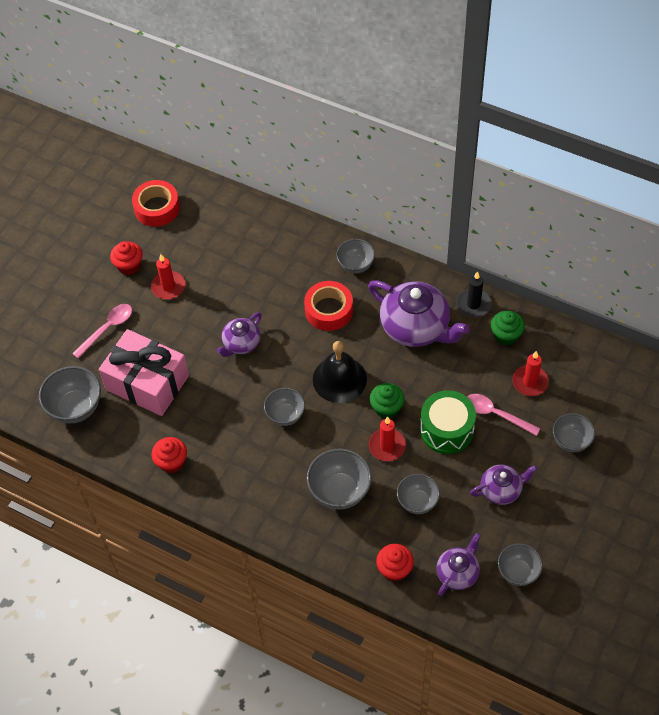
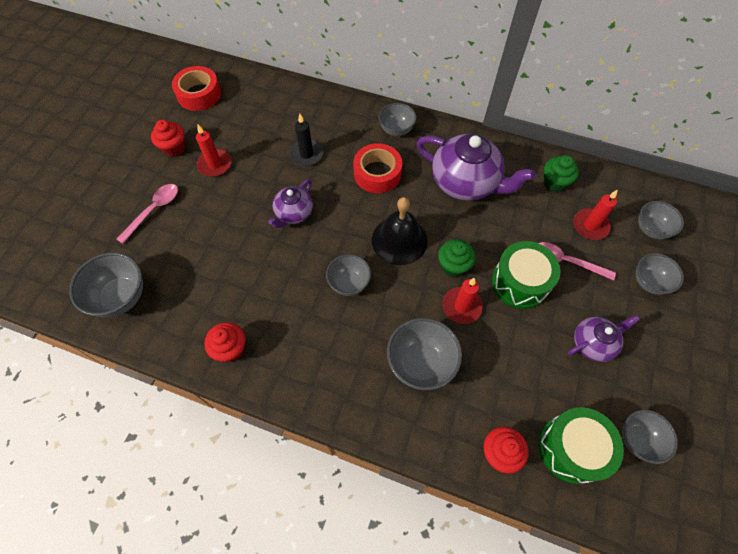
camera: 10 degrees left, 5 degrees up
pink gift [99,329,189,416] -> none
grey bowl [397,474,440,514] -> grey bowl moved to [638,201,684,240]
purple teapot [436,533,481,596] -> green drum [539,407,624,484]
black candle [456,271,492,317] -> black candle moved to [289,114,323,166]

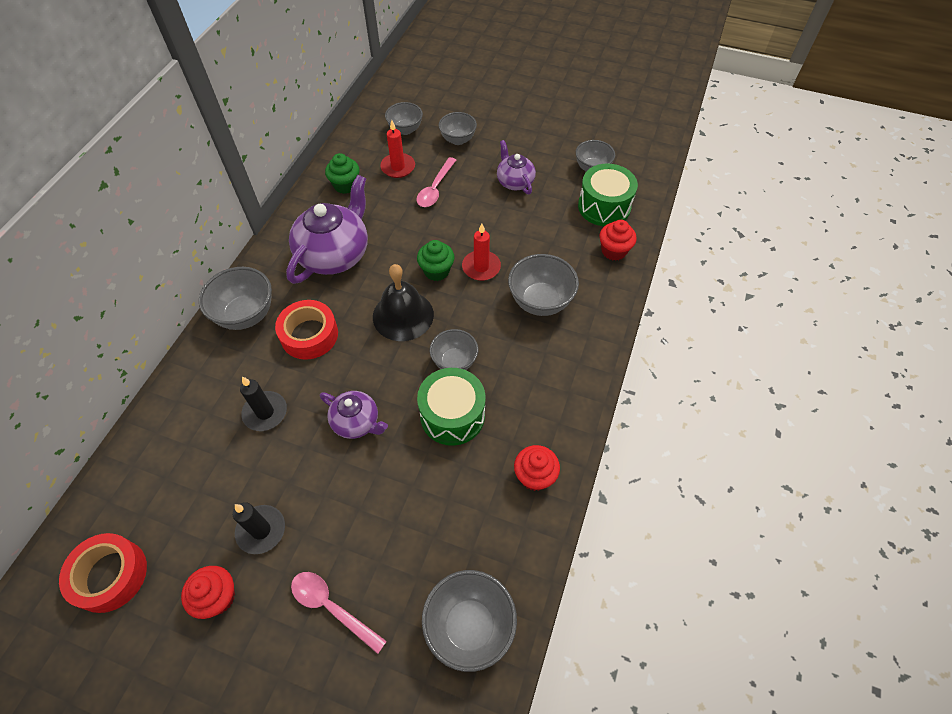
camera: 90 degrees left, 5 degrees down
red candle [196,125,231,177] -> black candle [233,502,285,554]
grey bowl [379,103,417,136] -> grey bowl [199,267,272,330], size x1.51
green drum [492,241,561,309] -> green drum moved to [417,368,486,446]

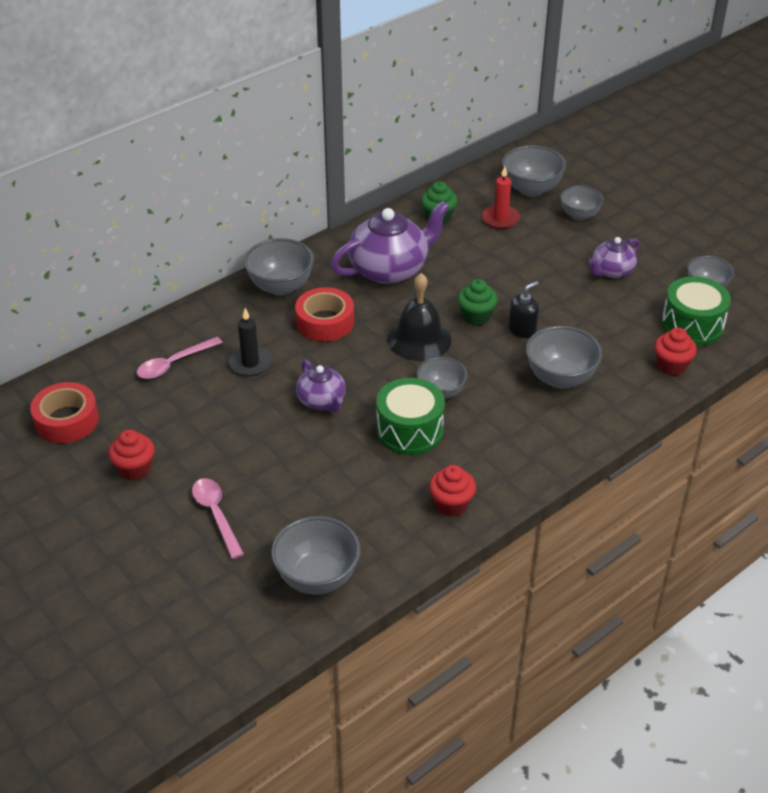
camera: 30 degrees right, 15 degrees down
black candle [233,502,285,554] -> none
grey bowl [385,102,423,135] -> grey bowl [502,145,566,197], size x1.51
pink spoon [416,157,456,207] -> pink spoon moved to [137,337,223,379]
red candle [462,223,501,281] -> black soap dispenser [508,281,539,338]
purple teapot [497,140,536,194] -> purple teapot turned 135 degrees counterclockwise [588,237,640,278]

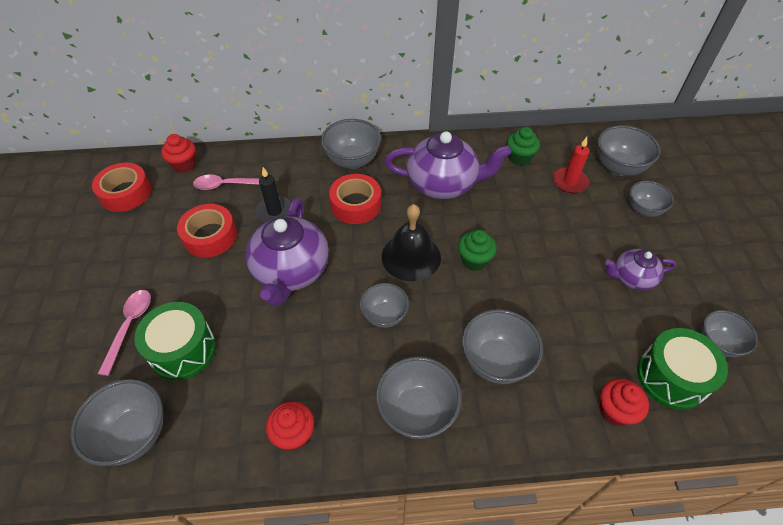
camera: 35 degrees right, 10 degrees up
red cupcake [108,430,154,480] -> red cupcake moved to [161,134,196,173]
purple teapot [296,359,346,413] -> purple teapot [245,198,329,306], size x1.80
green drum [376,378,445,455] -> green drum moved to [134,302,216,380]
black soap dispenser [508,281,539,338] -> none
none -> red tape [177,204,237,257]
none -> grey bowl [376,357,462,439]

